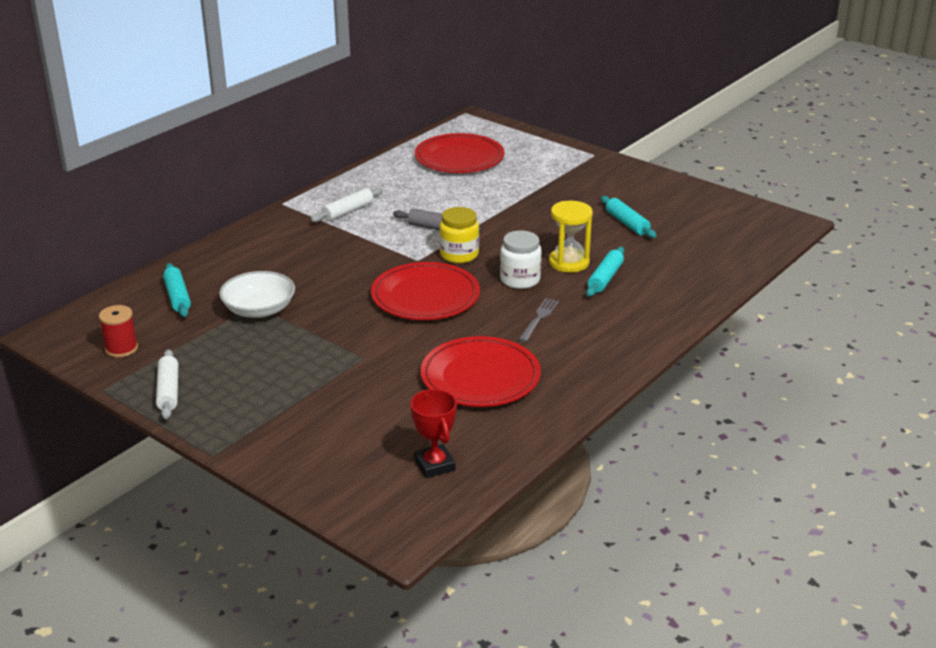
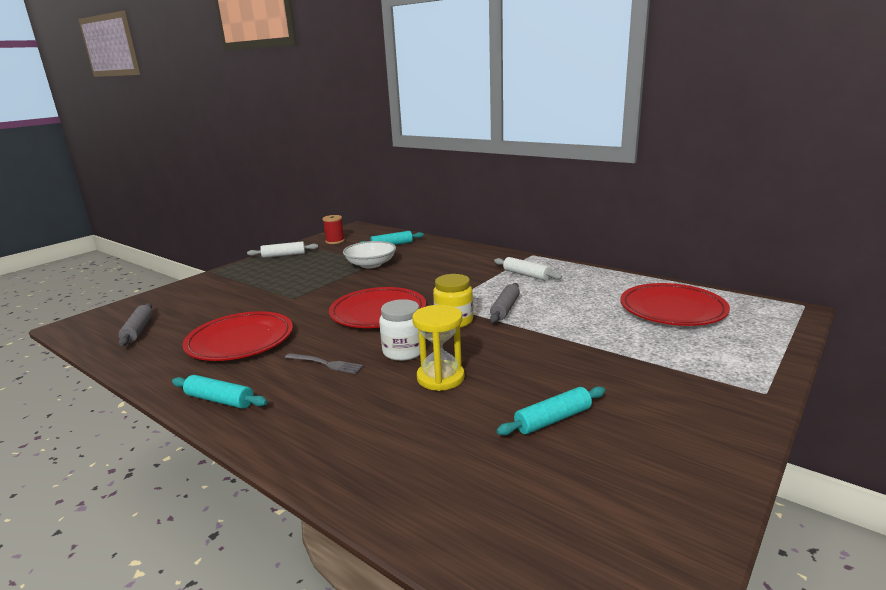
camera: 90 degrees right, 10 degrees down
red trophy [411,389,457,478] -> grey rolling pin [118,303,153,346]
turquoise rolling pin [586,247,625,297] -> turquoise rolling pin moved to [172,375,267,409]

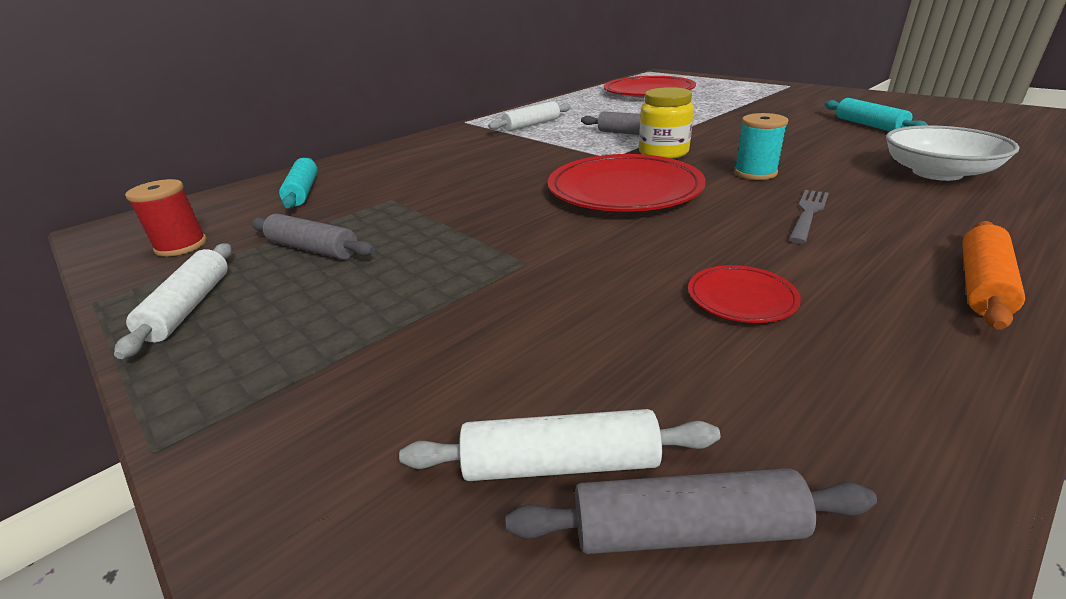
camera: 80 degrees left, 10 degrees up
turquoise rolling pin [172,375,267,409] -> orange rolling pin [962,221,1025,330]
red plate [182,311,293,361] -> red plate [688,265,801,323], size x0.46
white bowl [343,241,396,268] -> white bowl moved to [886,125,1020,181]
white jar [379,299,420,361] -> turquoise spool [734,113,788,180]
yellow hourglass [412,305,465,391] -> none
none -> grey rolling pin [251,214,375,260]
none -> white rolling pin [399,409,720,481]

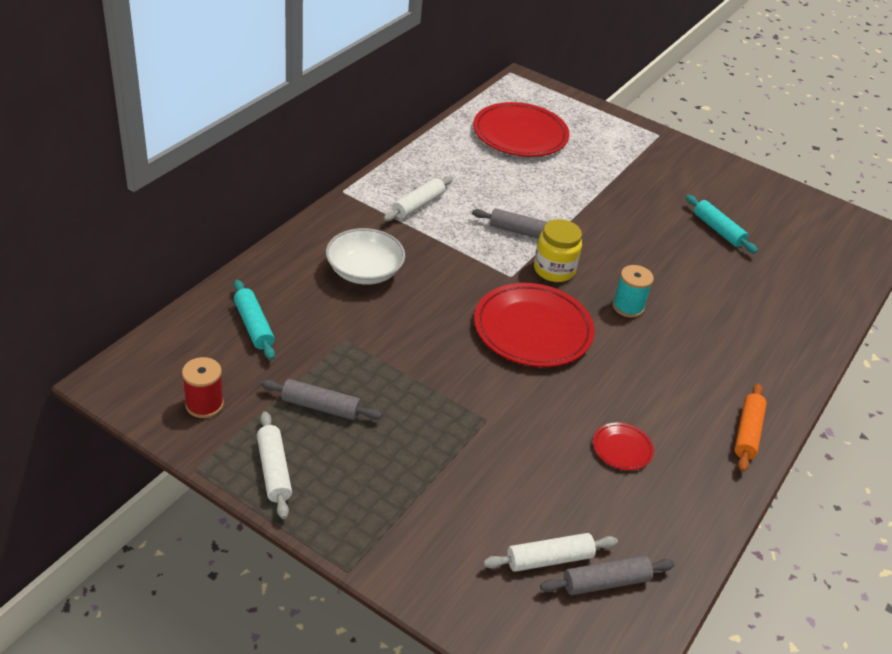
camera: 20 degrees left, 10 degrees up
grey fork [789,190,829,243] -> none
white bowl [886,125,1020,181] -> white bowl moved to [326,228,405,285]

